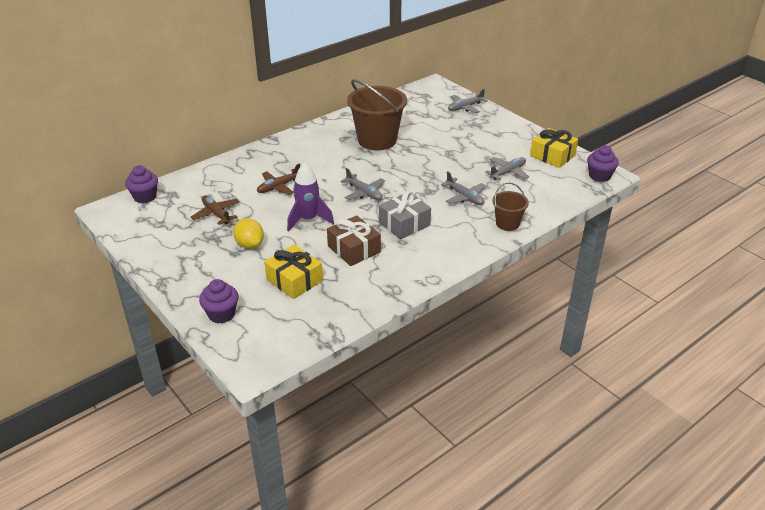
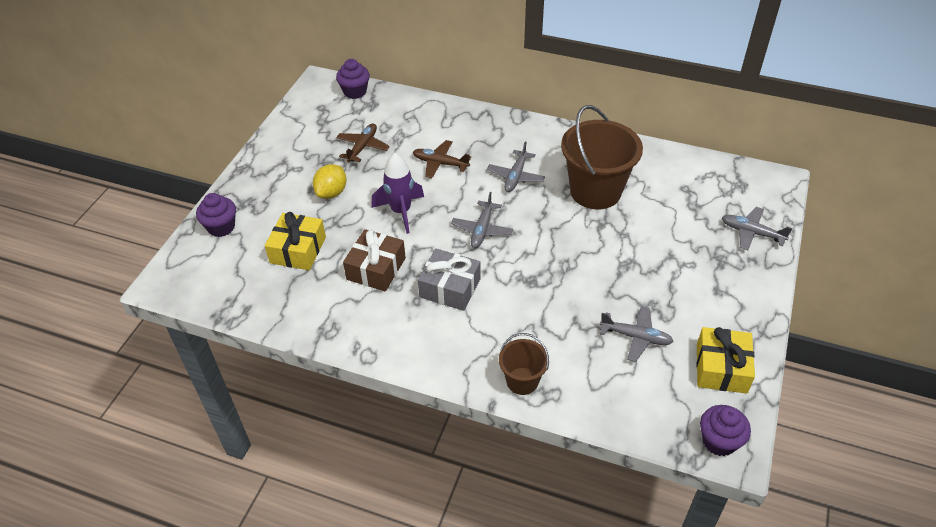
camera: 60 degrees right, 10 degrees up
grey plane [441,171,486,205] -> grey plane moved to [487,141,545,192]

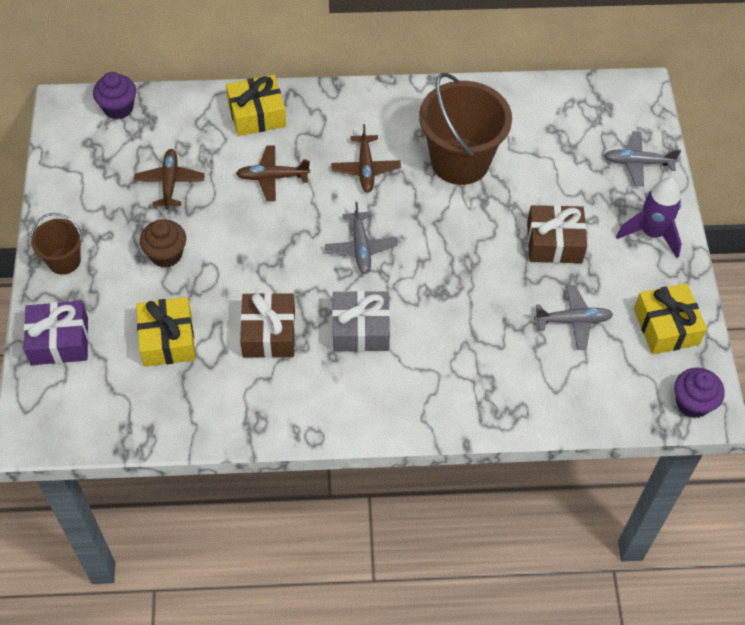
camera: 25 degrees left, 10 degrees up
purple cupcake [196,193,236,237] -> purple gift [24,301,88,365]
yellow lemon [313,164,347,199] -> brown cupcake [140,220,186,268]
purple rocket [371,153,424,234] -> purple rocket moved to [616,177,682,258]
grey plane [487,141,545,192] -> brown plane [331,124,401,192]
brown bucket [499,333,549,395] -> brown bucket moved to [31,213,83,275]
none -> yellow gift [226,75,286,136]
none -> brown gift [527,205,587,263]

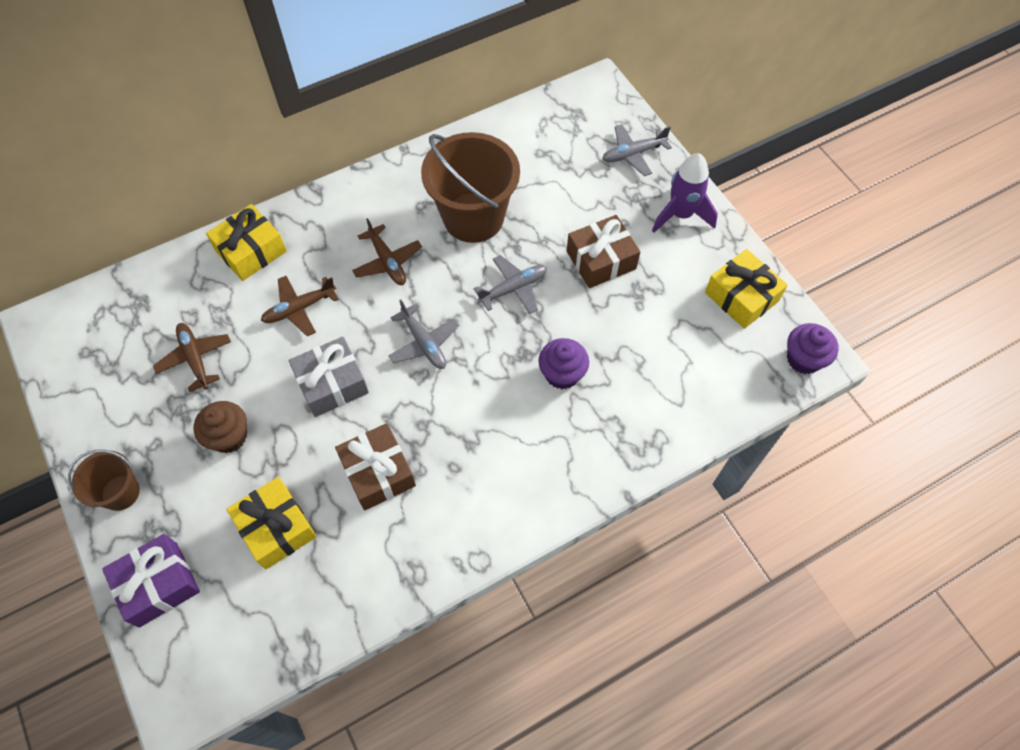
camera: 25 degrees left, 5 degrees up
purple cupcake [93,72,136,119] -> purple cupcake moved to [538,338,589,389]
grey gift [332,291,390,352] -> grey gift moved to [288,337,369,417]
grey plane [534,285,613,350] -> grey plane moved to [473,255,547,314]

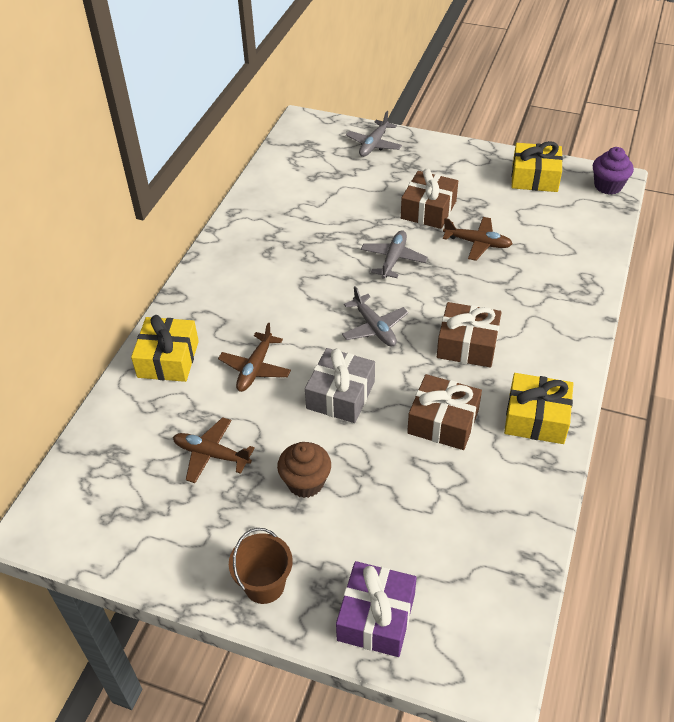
camera: 40 degrees left, 15 degrees down
yellow gift [226,477,317,570] -> yellow gift moved to [504,373,574,444]
brown plane [352,218,422,285] -> brown plane moved to [443,217,512,261]
grey plane [388,299,459,369] -> grey plane turned 45 degrees clockwise [342,286,408,347]
brown bucket [421,132,520,243] -> none
purple cupcake [538,338,589,389] -> none
purple rocket [652,153,718,233] -> none
none -> brown gift [437,302,502,367]

